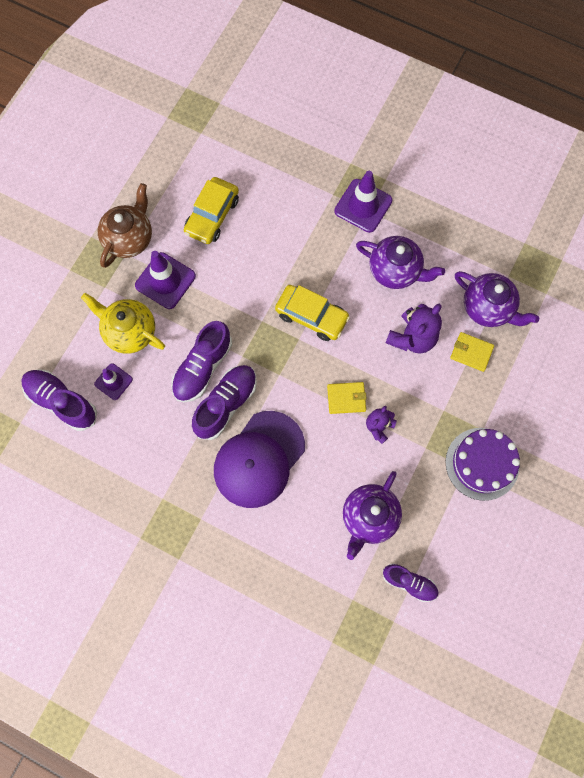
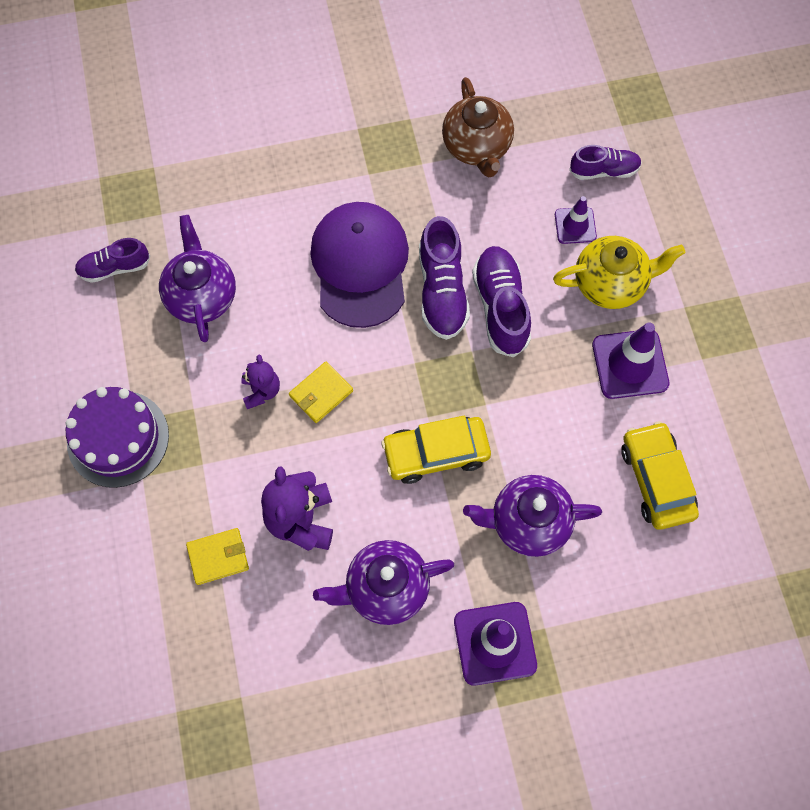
camera: 140 degrees right, 5 degrees down
purple shoe [22,369,97,431] -> purple shoe [569,145,642,180], size x0.64
brown teapot [98,183,152,268] -> brown teapot moved to [442,77,514,177]
purple teapot [455,271,539,327] -> purple teapot moved to [463,475,602,557]

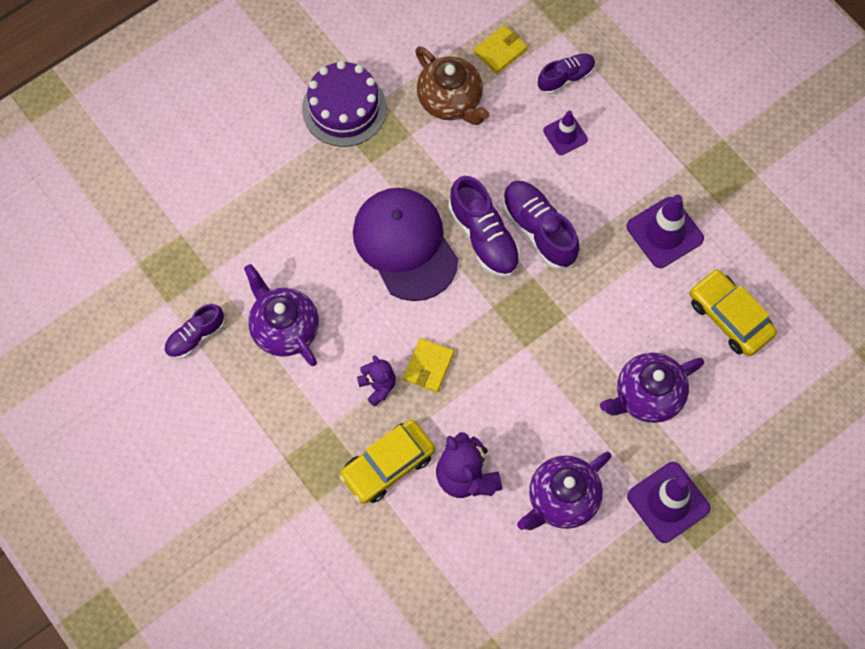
camera: 25 degrees left, 0 degrees up
purple cake [66,387,169,488] -> purple cake moved to [302,61,387,147]
yellow wallet [186,528,249,585] -> yellow wallet moved to [474,25,527,74]
yellow car [381,416,491,484] -> yellow car moved to [339,420,435,504]
yellow teapot [553,236,685,309] -> none

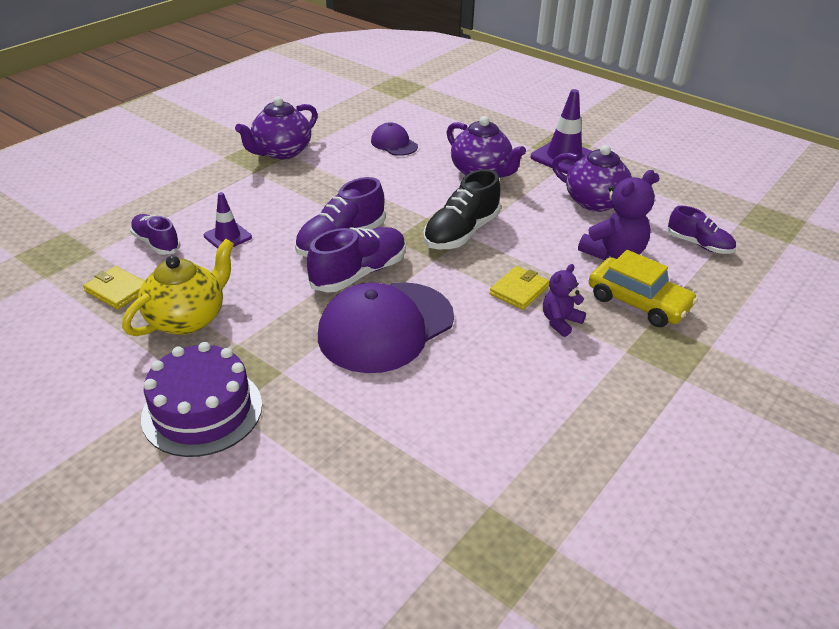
camera: 105 degrees left, 30 degrees down
purple shoe [164,304,225,359] -> purple shoe moved to [667,206,736,254]
purple teapot [244,264,319,366] -> purple teapot moved to [235,96,318,160]
yellow wallet [403,338,454,393] -> yellow wallet turned 60 degrees counterclockwise [490,266,550,310]
brown teapot [415,46,489,125] -> yellow teapot [122,239,234,336]
purple traffic cone [627,195,704,268] -> none
yellow car [690,269,777,356] -> purple cap [371,122,418,156]
none -> black shoe [423,169,501,249]

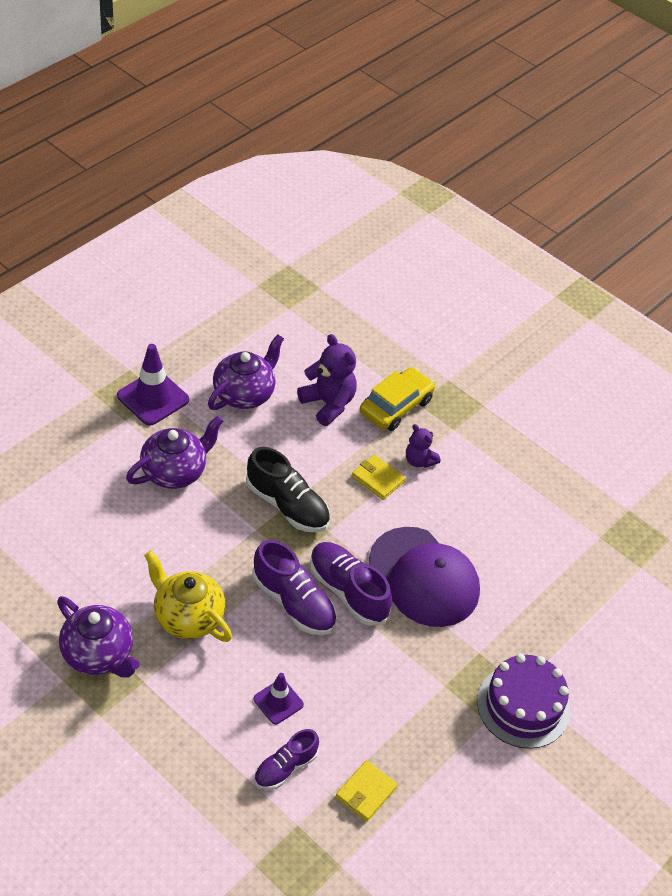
camera: 90 degrees left, 10 degrees up
yellow teapot [122,239,234,336] -> yellow teapot moved to [144,550,232,642]
purple cap [371,122,418,156] -> none
purple shoe [667,206,736,254] -> none

